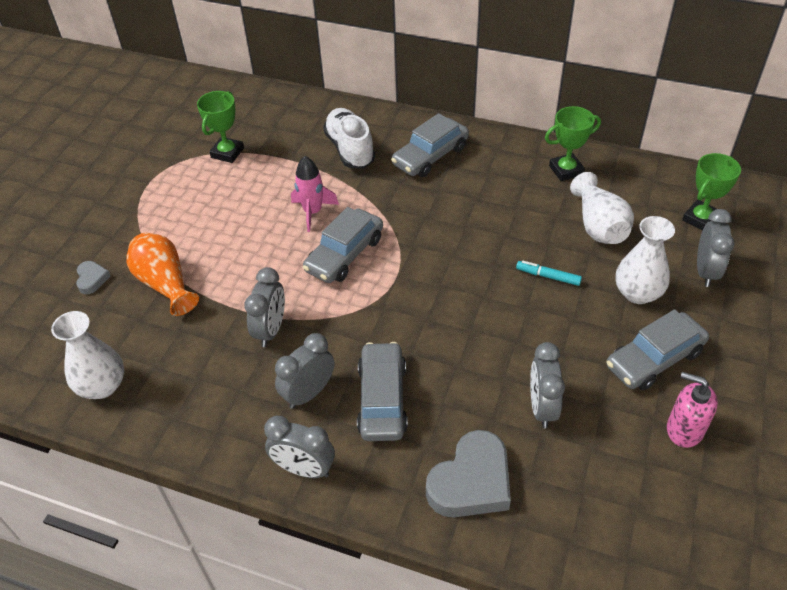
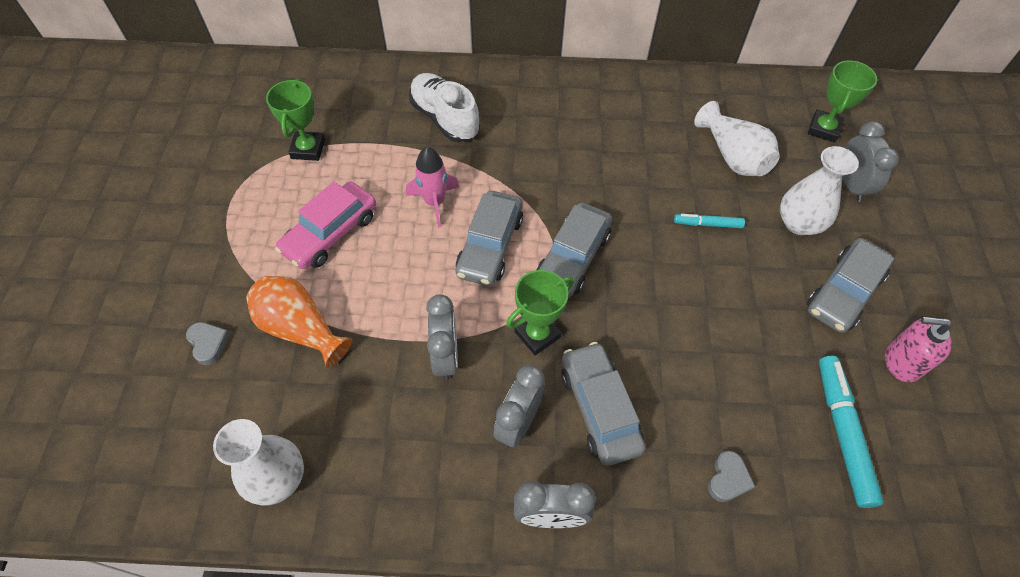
camera: 20 degrees left, 10 degrees up
grey car [391,113,469,177] -> grey car moved to [536,203,612,298]
grey heart [426,430,511,517] -> grey heart [708,451,755,502], size x0.49
grey clock [530,342,565,428] -> none
green trophy [545,106,601,181] -> green trophy moved to [506,270,574,355]
none -> pink car [275,182,376,269]
none -> turquoise marker [819,356,884,508]

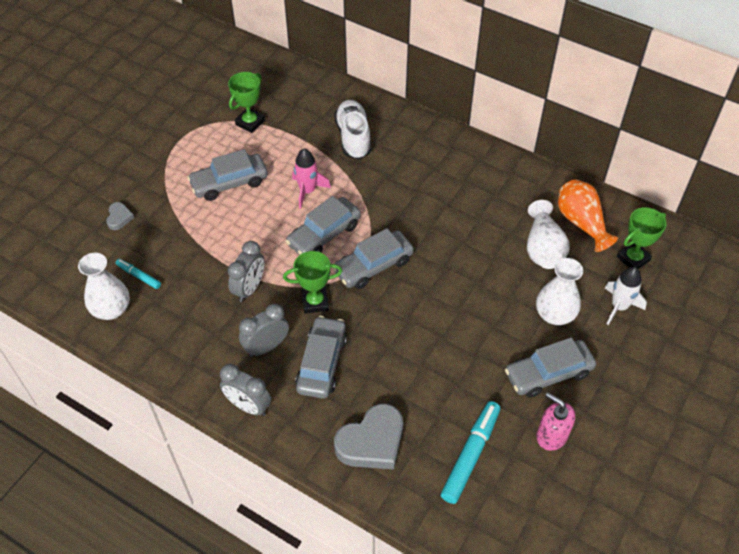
camera: 30 degrees right, 5 degrees down
orange vase [246,276,352,368] -> orange vase moved to [558,179,618,252]
pink car [275,182,376,269] -> grey car [187,149,268,201]
turquoise marker [674,214,745,228] -> turquoise marker moved to [116,259,161,289]
grey heart [708,451,755,502] -> grey heart [334,403,403,470], size x2.05
grey clock [842,121,899,202] -> white rocket [605,267,647,325]

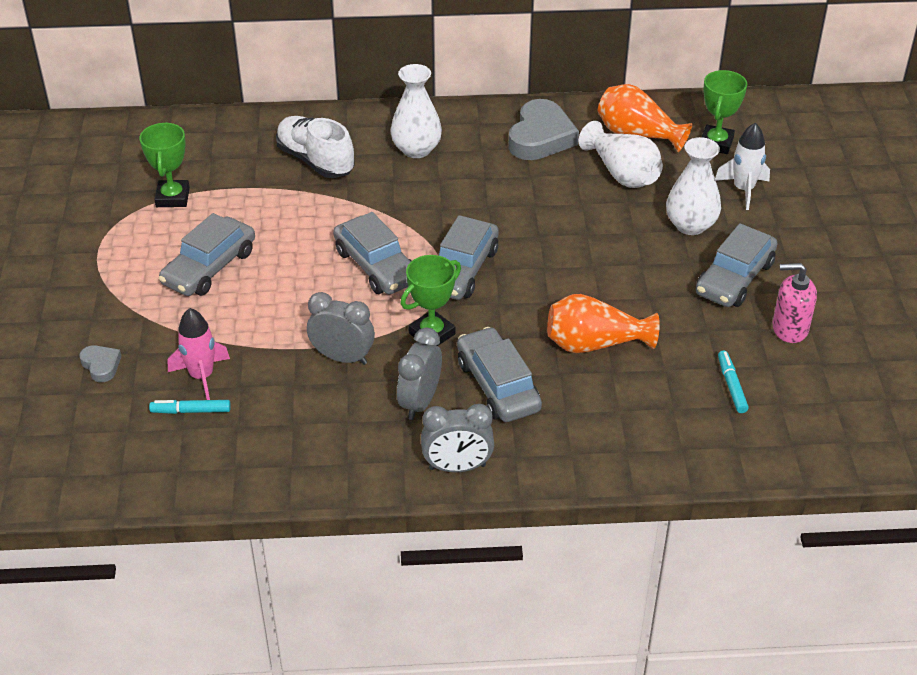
camera: 35 degrees left, 10 degrees down
white vase [78,253,130,320] -> white vase moved to [390,64,442,158]
grey clock [228,241,265,302] -> grey clock turned 60 degrees counterclockwise [307,292,375,365]
grey car [286,196,361,255] -> grey car turned 45 degrees counterclockwise [333,212,412,294]
pink rocket [292,149,331,209] -> pink rocket moved to [168,308,230,400]
grey heart [334,403,403,470] -> grey heart moved to [508,99,579,160]
turquoise marker [441,401,500,504] -> turquoise marker [718,351,749,413], size x0.54
none -> orange vase [547,294,660,353]

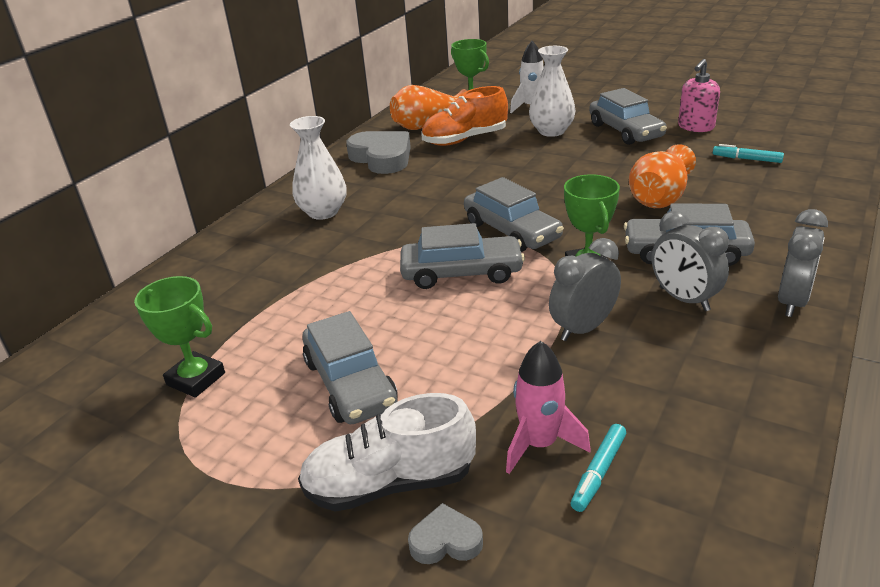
camera: 55 degrees left, 10 degrees down
white shoe [276,116,355,178] -> white shoe moved to [298,393,476,511]
white vase [579,121,663,188] -> orange shoe [421,86,508,146]

